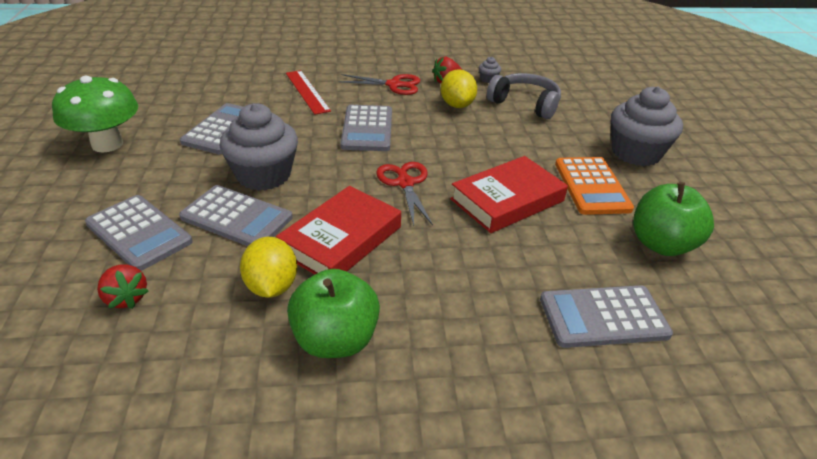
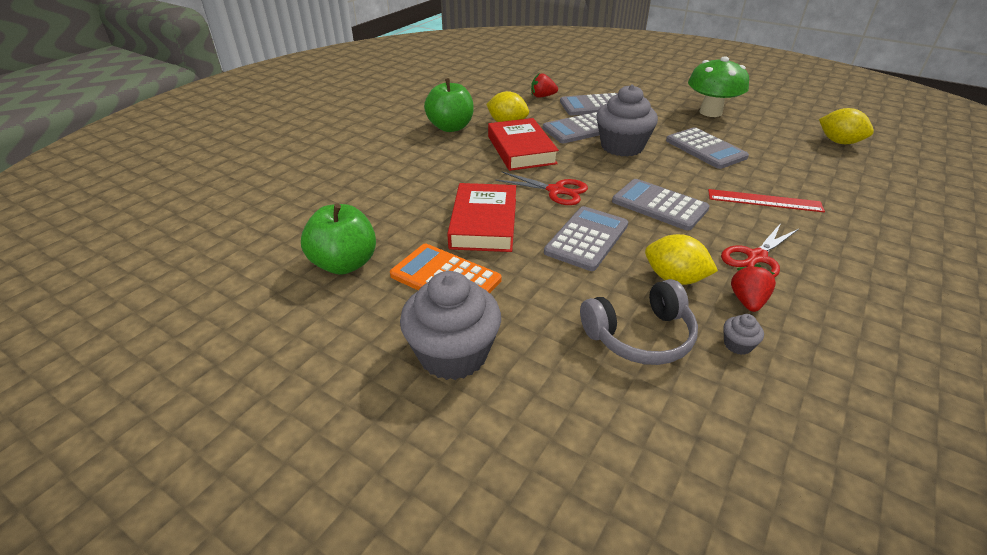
camera: 130 degrees right, 0 degrees up
grey calculator [540,285,673,348] -> grey calculator moved to [544,206,628,271]
none -> yellow lemon [819,108,874,144]

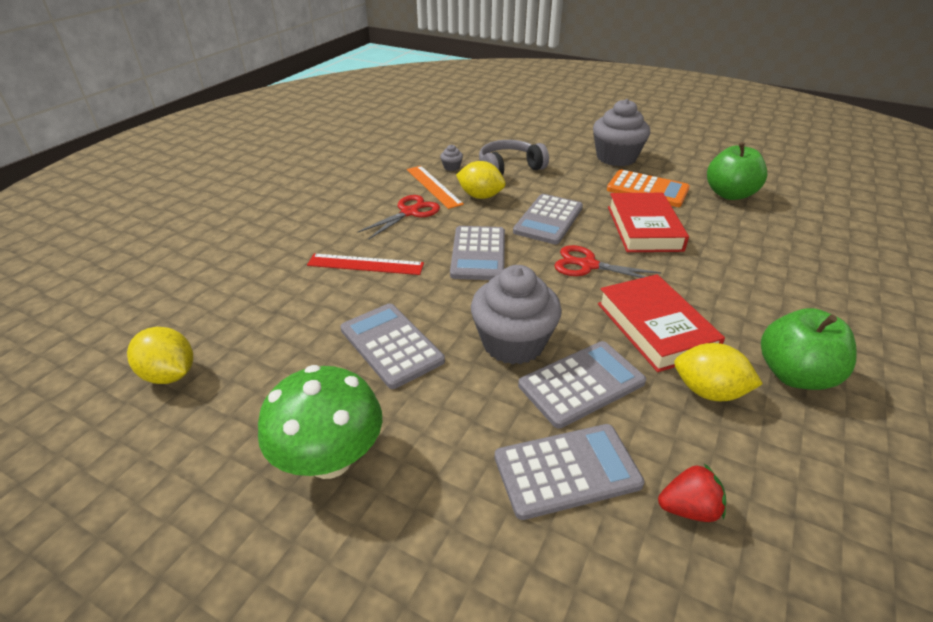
camera: 175 degrees right, 0 degrees up
grey calculator [612,179,709,231] -> grey calculator turned 60 degrees clockwise [450,226,505,280]
red strawberry [731,264,776,312] -> orange ruler [407,166,464,209]

